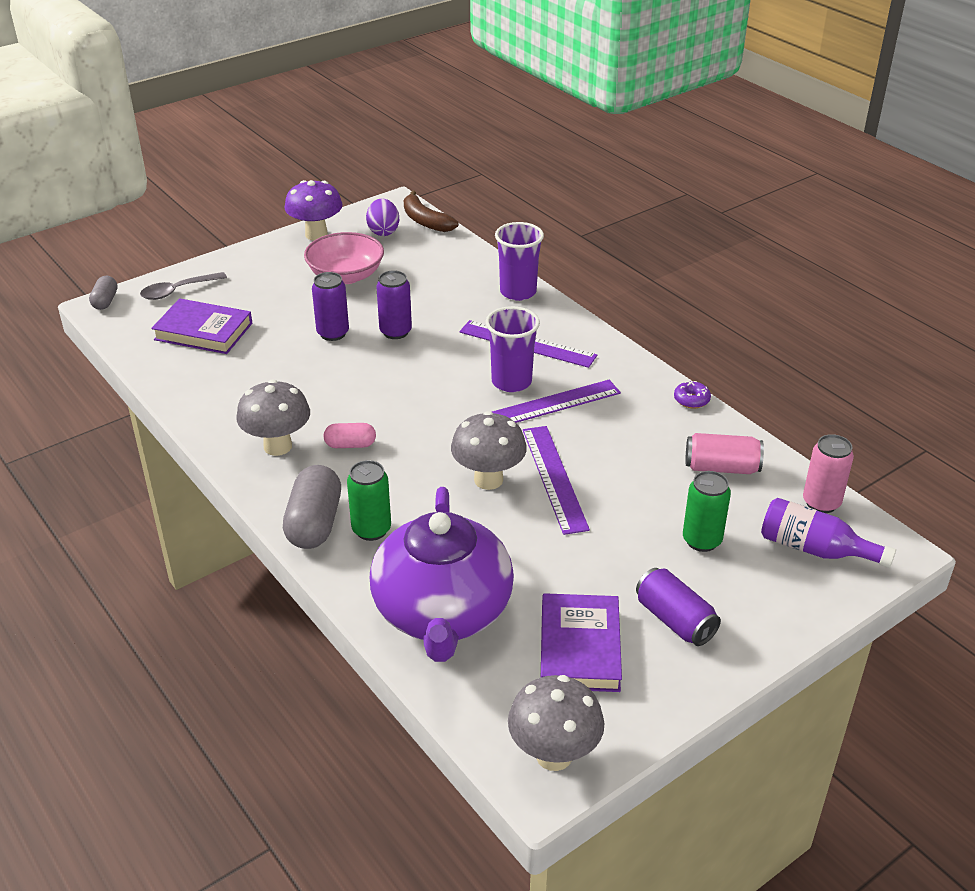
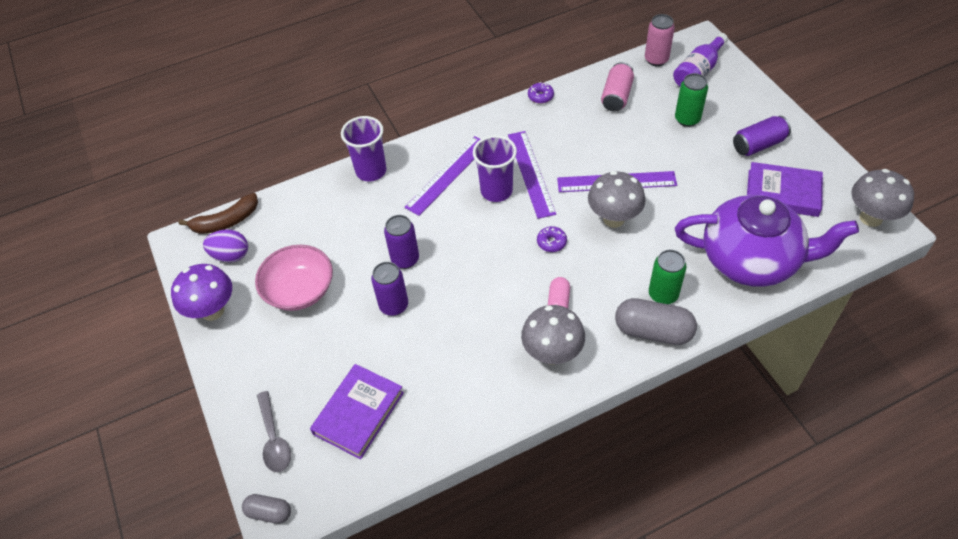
camera: 75 degrees left, 15 degrees up
none -> purple donut [537,226,567,252]

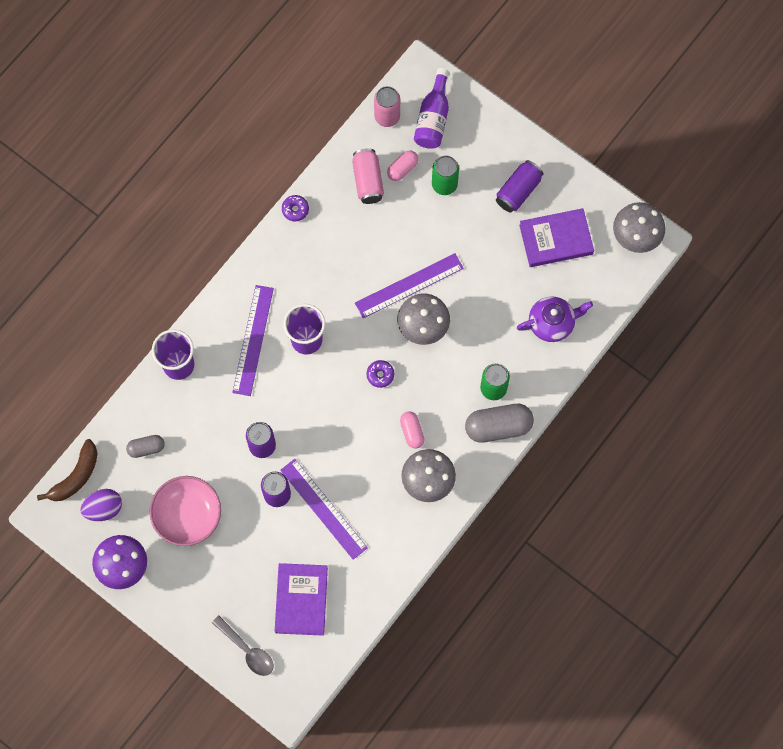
camera: 30 degrees left, 20 degrees up
grey capsule [242,494,291,524] -> grey capsule moved to [126,435,165,458]
purple ruler [508,131,556,219] -> purple ruler moved to [280,459,368,560]
purple teapot [675,195,859,287] -> purple teapot [517,296,593,342], size x0.53
none -> pink capsule [387,150,418,181]

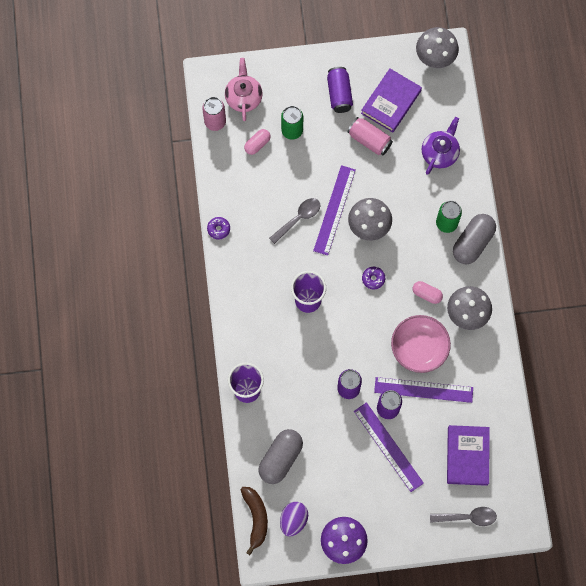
camera: 45 degrees left, 0 degrees up
grey capsule [126,435,165,458] -> grey capsule [258,429,303,484], size x1.79
pink bowl [150,476,221,546] -> pink bowl moved to [391,315,451,373]
purple ruler [232,285,274,396] -> purple ruler moved to [354,402,424,492]
purple book [275,563,328,636] -> purple book turned 45 degrees clockwise [447,425,490,486]
pink can [352,148,384,204] -> pink can moved to [348,117,393,155]
pink capsule [387,150,418,181] -> pink capsule turned 45 degrees clockwise [244,129,271,155]
purple bottle [414,68,449,149] -> pink teapot [225,58,263,121]
none -> grey spoon [269,198,320,244]

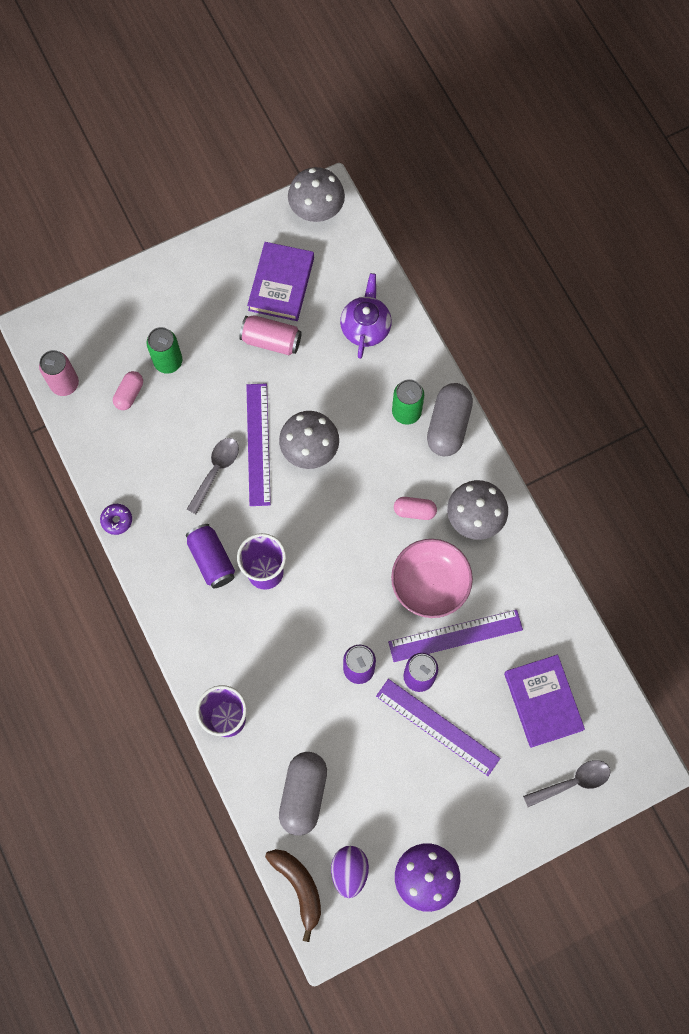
camera: 20 degrees left, 0 degrees up
pink teapot [225,58,263,121] -> none
purple can [327,67,353,113] -> purple can moved to [186,524,235,589]
purple donut [362,267,385,289] -> none

